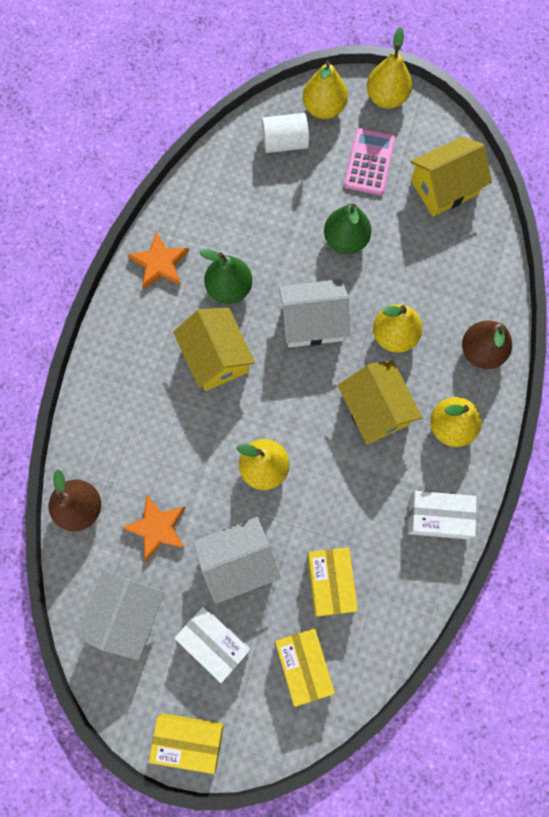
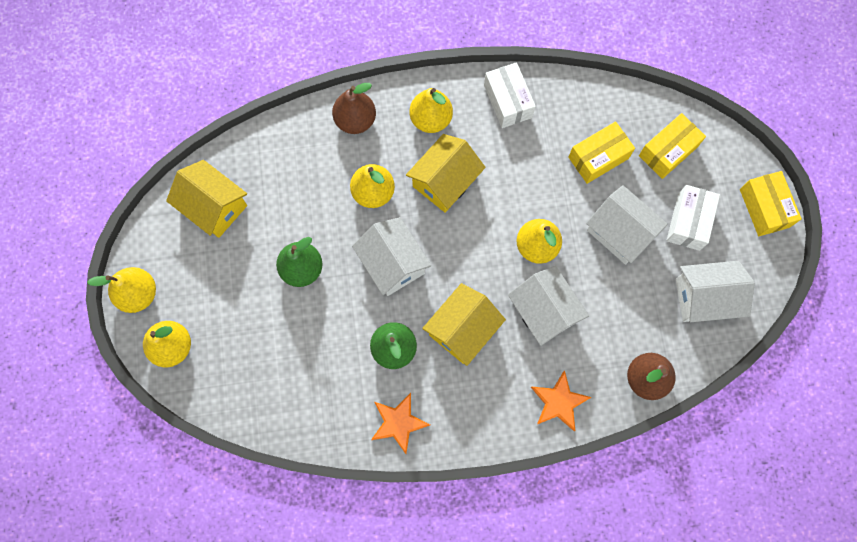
camera: 115 degrees left, 0 degrees up
orange star [122,495,186,562] -> orange star moved to [531,370,591,431]
white cylinder [262,113,309,153] -> none
pink calculator [344,128,395,195] -> none
none -> white house [508,266,589,346]

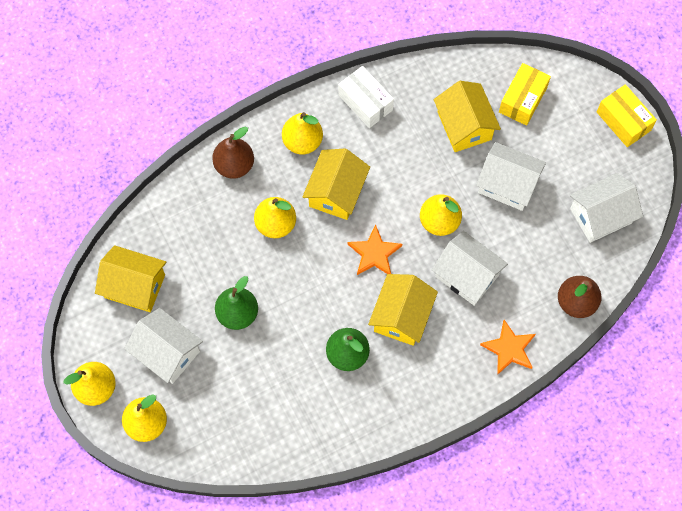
camera: 20 degrees left, 5 degrees down
white house [352,217,431,296] -> white house moved to [124,308,203,384]
orange star [371,393,430,454] -> orange star moved to [348,224,402,275]
yellow box [568,121,635,184] -> yellow house [434,81,501,152]
white box [666,185,720,251] -> none

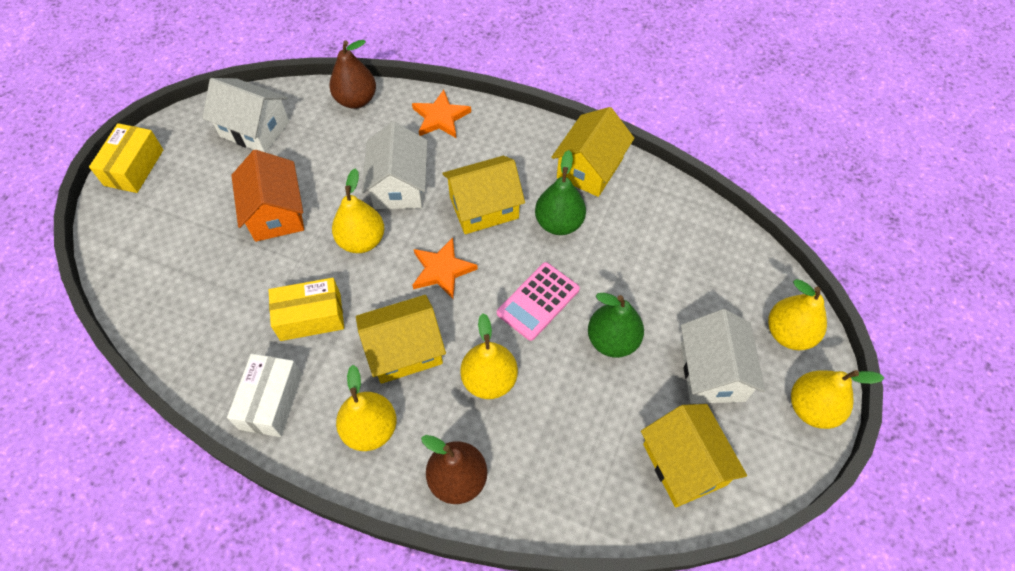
camera: 130 degrees left, 10 degrees down
yellow house [434,81,501,152] -> yellow house moved to [551,107,634,197]
white house [476,142,546,211] -> orange house [231,150,304,242]
yellow box [499,63,551,126] -> yellow box moved to [269,278,344,341]
none -> pink calculator [497,262,580,341]

